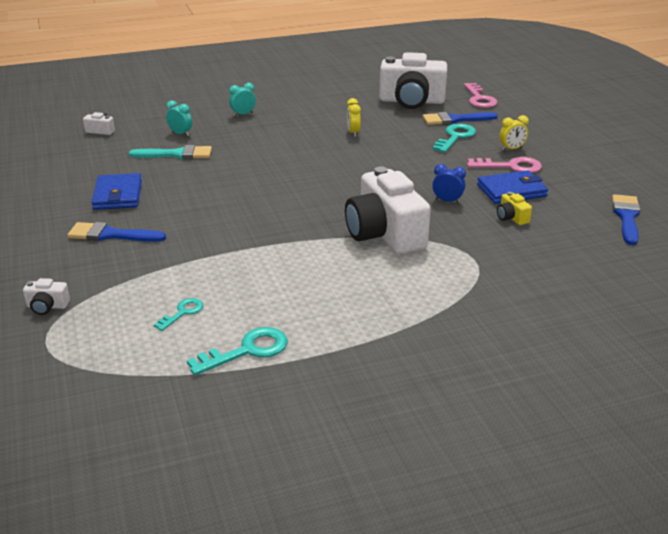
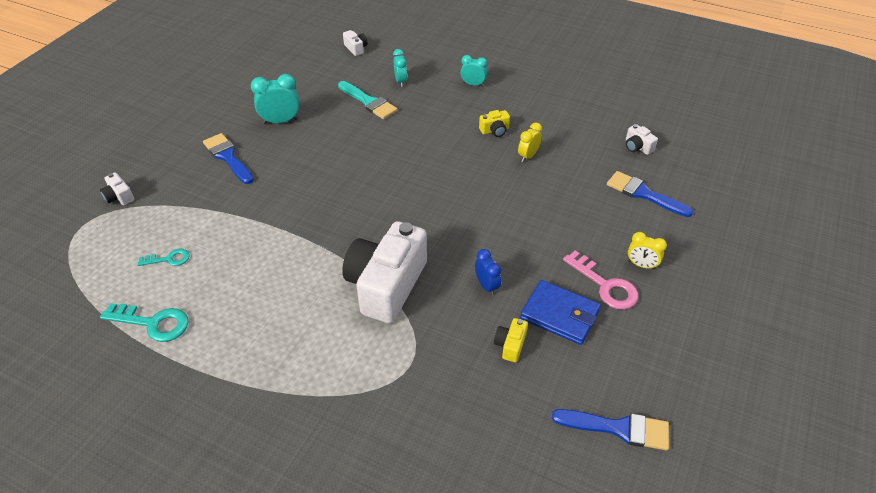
camera: 45 degrees right, 15 degrees up
blue wallet [91,173,142,210] -> turquoise clock [251,74,299,124]
white camera [379,52,447,109] -> white camera [626,124,658,155], size x0.40
turquoise key [433,123,476,153] -> none
pink key [464,83,497,108] -> none
blue brush [612,194,640,245] -> blue brush turned 45 degrees clockwise [552,409,669,451]
none -> yellow camera [479,110,510,137]

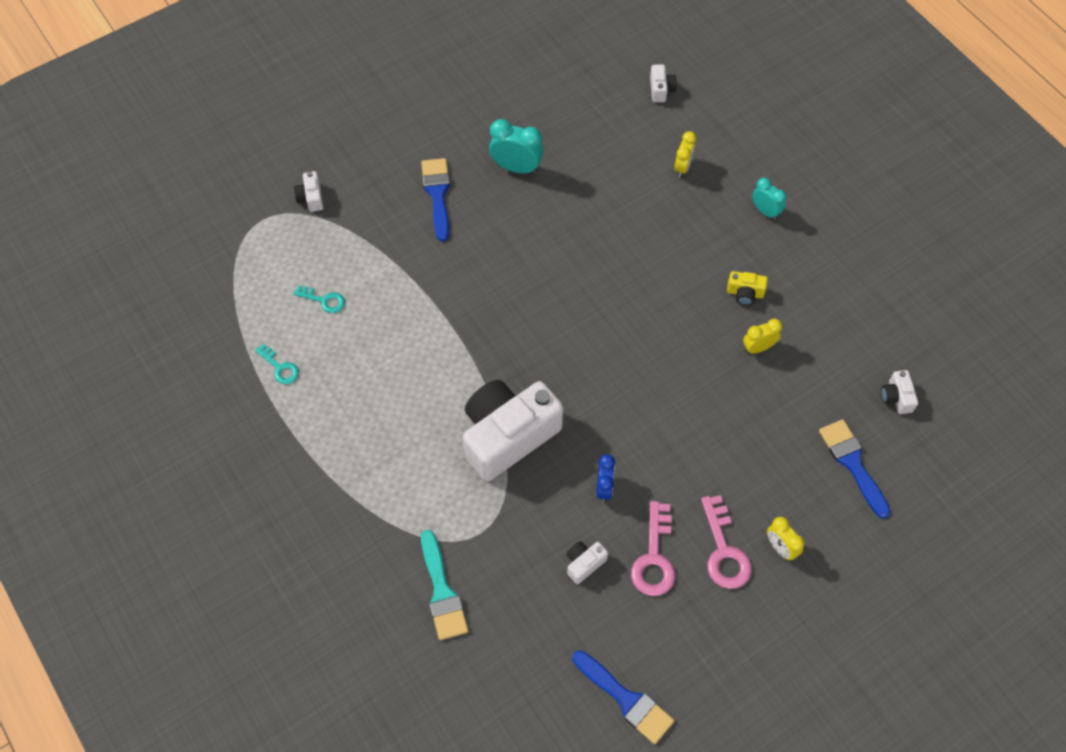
camera: 30 degrees right, 15 degrees up
turquoise key [100,303,189,342] -> turquoise key [255,344,299,384], size x0.60
turquoise brush [338,81,398,119] -> turquoise brush moved to [421,530,468,640]
turquoise clock [393,49,407,87] -> yellow clock [674,131,696,177]
yellow camera [494,318,528,362] -> white camera [566,541,608,584]
blue wallet [520,280,601,345] -> pink key [631,501,675,596]

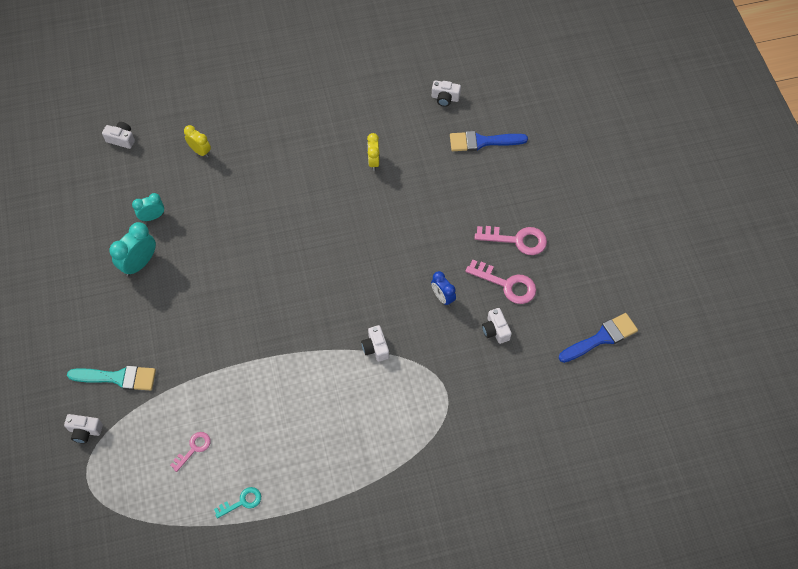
camera: 70 degrees left, 0 degrees up
turquoise key [293,285,345,313] -> pink key [170,432,211,472]
blue brush [421,158,450,242] -> none
turquoise brush [421,530,468,640] -> turquoise brush moved to [67,366,156,390]
white camera [463,380,563,481] -> white camera [361,325,389,362], size x0.40
blue clock [597,454,615,502] -> blue clock turned 150 degrees counterclockwise [431,271,456,306]
yellow camera [727,271,768,306] -> none
turquoise clock [752,178,787,220] -> turquoise clock moved to [132,193,164,221]
yellow clock [767,517,804,560] -> none

